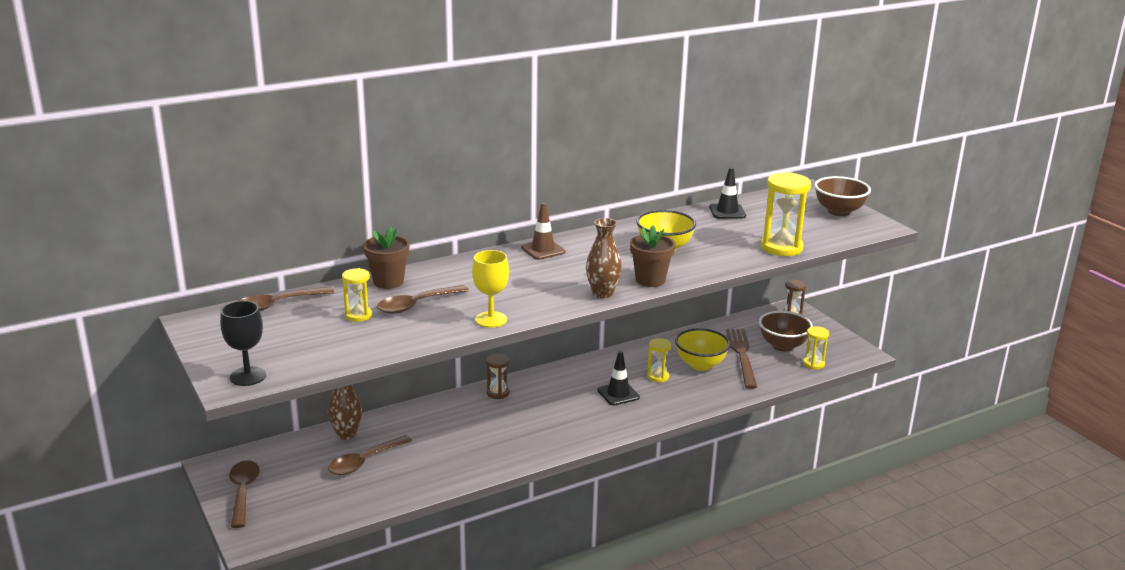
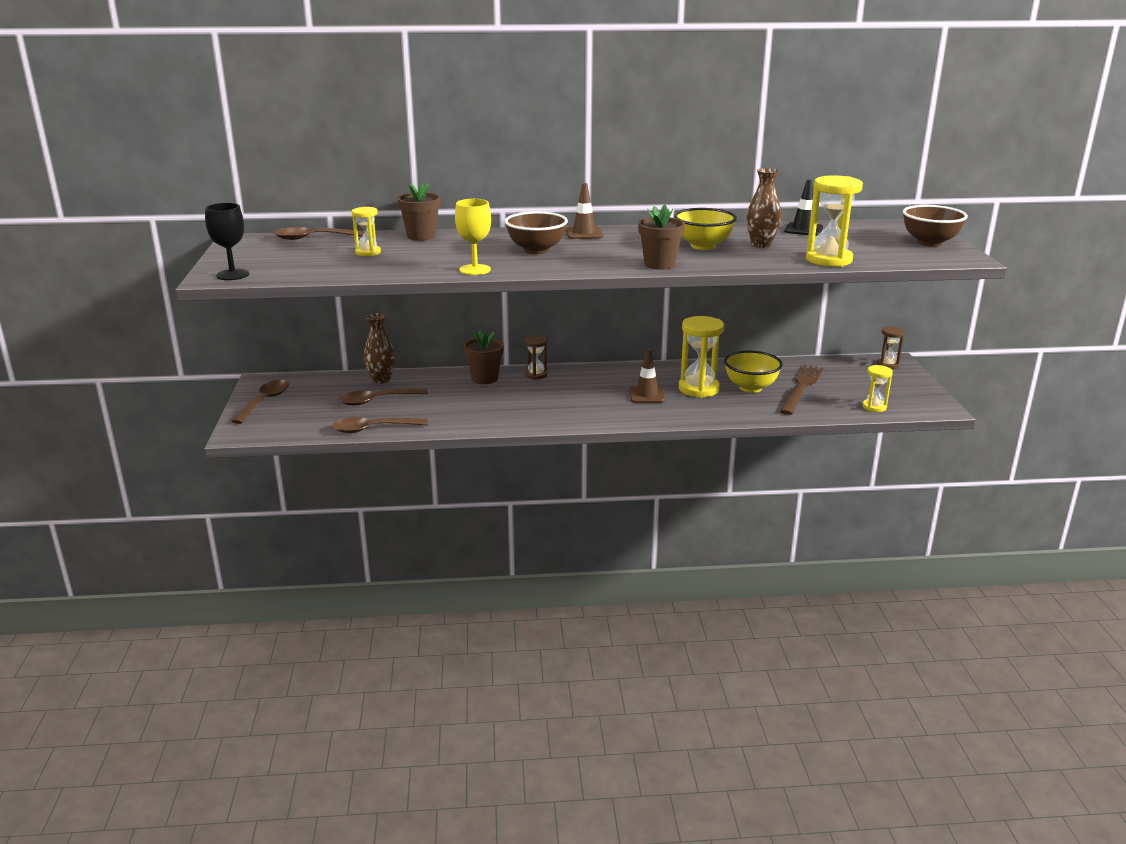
camera: 25 degrees right, 0 degrees up
brown spoon [377,285,469,314] -> brown spoon moved to [332,417,428,433]
brown vase [586,218,622,298] -> brown vase moved to [746,168,781,248]
black traffic cone [598,351,640,406] -> brown traffic cone [629,349,665,403]
yellow hourglass [647,338,672,382] -> yellow hourglass [679,316,724,398], size x1.79
brown bowl [759,311,813,352] -> brown bowl moved to [505,211,568,254]
none -> brown flower pot [464,330,504,384]

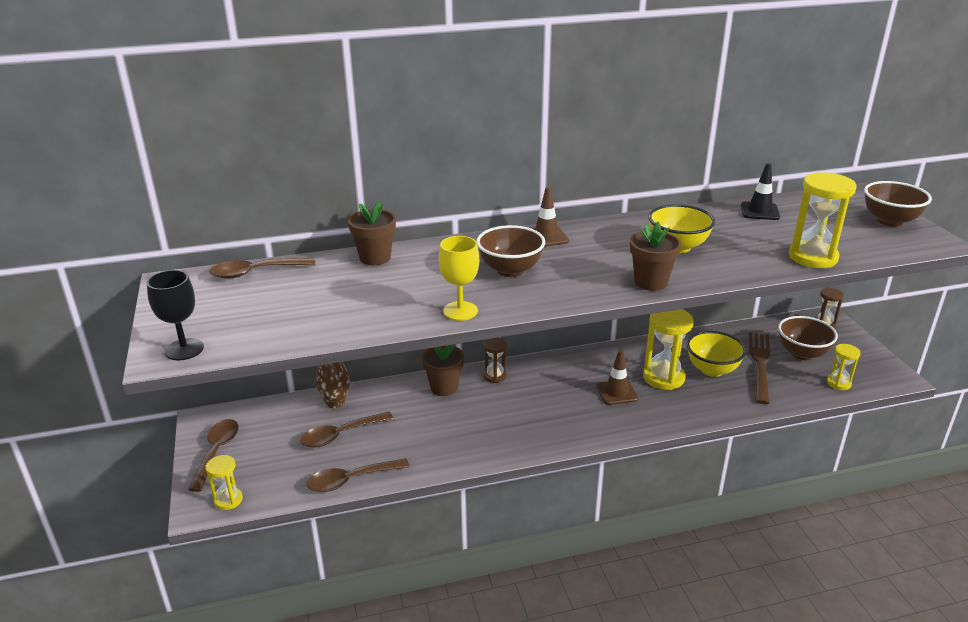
camera: 10 degrees left, 5 degrees up
yellow hourglass [352,207,381,256] -> yellow hourglass moved to [206,455,243,510]
brown vase [746,168,781,248] -> none
none -> brown bowl [778,316,838,360]

